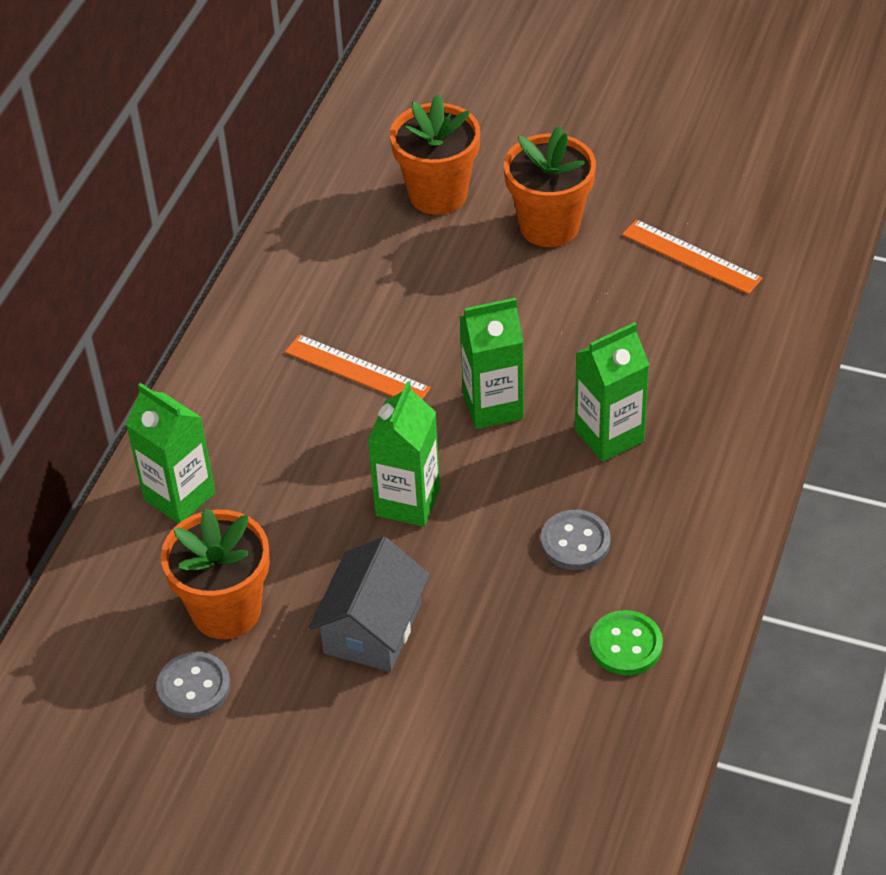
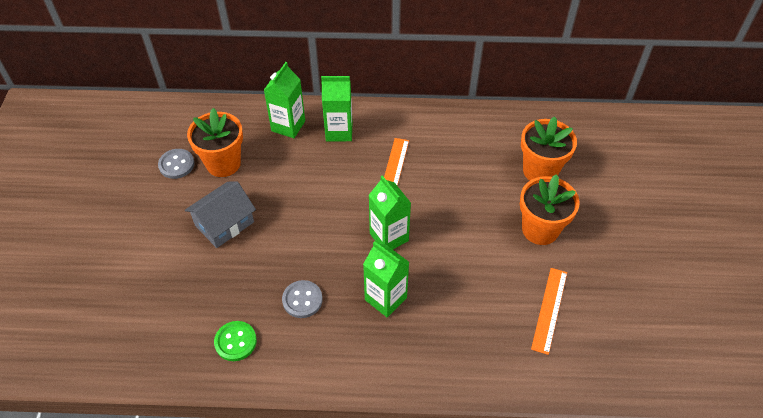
camera: 70 degrees right, 5 degrees up
grey house [309,537,430,672] -> grey house turned 45 degrees counterclockwise [185,181,256,248]
green carton [368,381,440,527] -> green carton moved to [321,76,352,141]

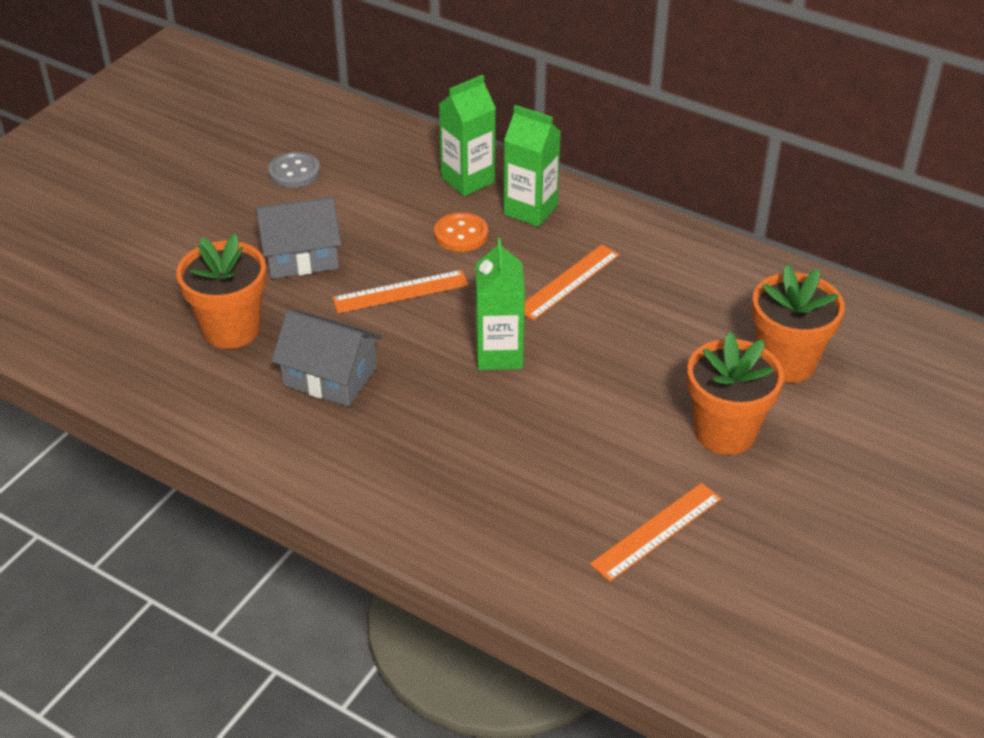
camera: 30 degrees right, 10 degrees down
orange flower pot [187,108,243,177] -> orange flower pot moved to [177,233,266,349]
green button [214,321,257,361] -> none
grey button [282,280,323,318] -> grey house [271,310,382,407]
green carton [363,241,409,318] -> none
none -> orange ruler [332,270,469,313]
none -> orange button [434,212,488,252]

